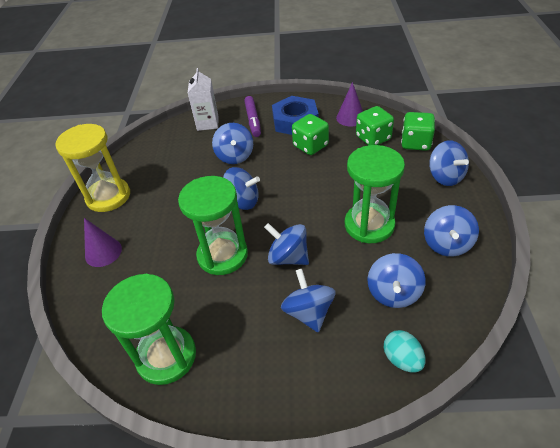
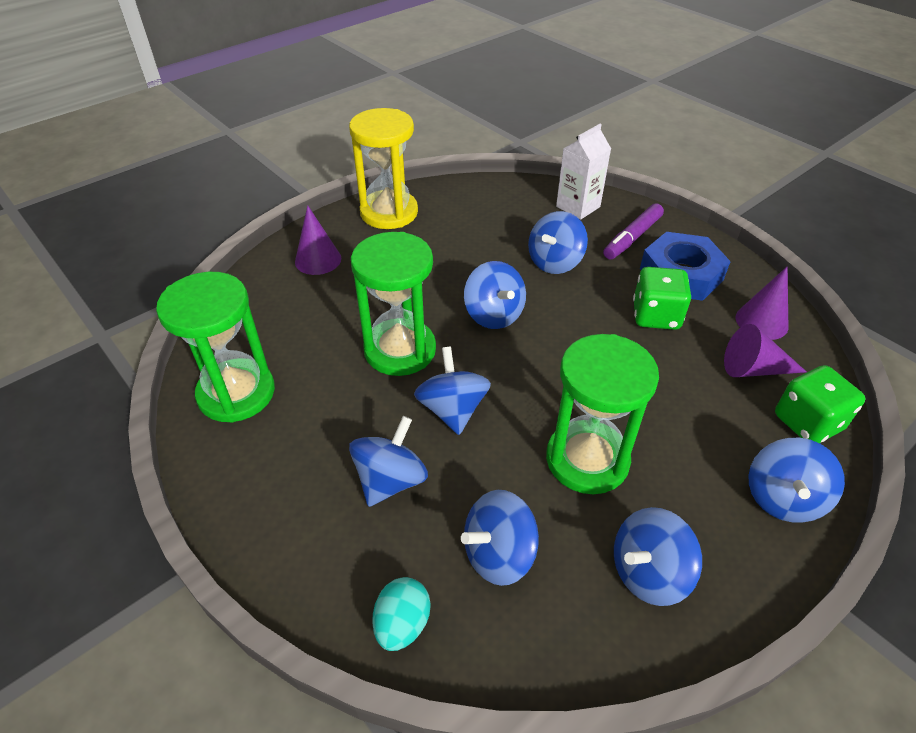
camera: 45 degrees right, 0 degrees up
green dice [356,106,394,145] -> purple cone [724,324,807,377]

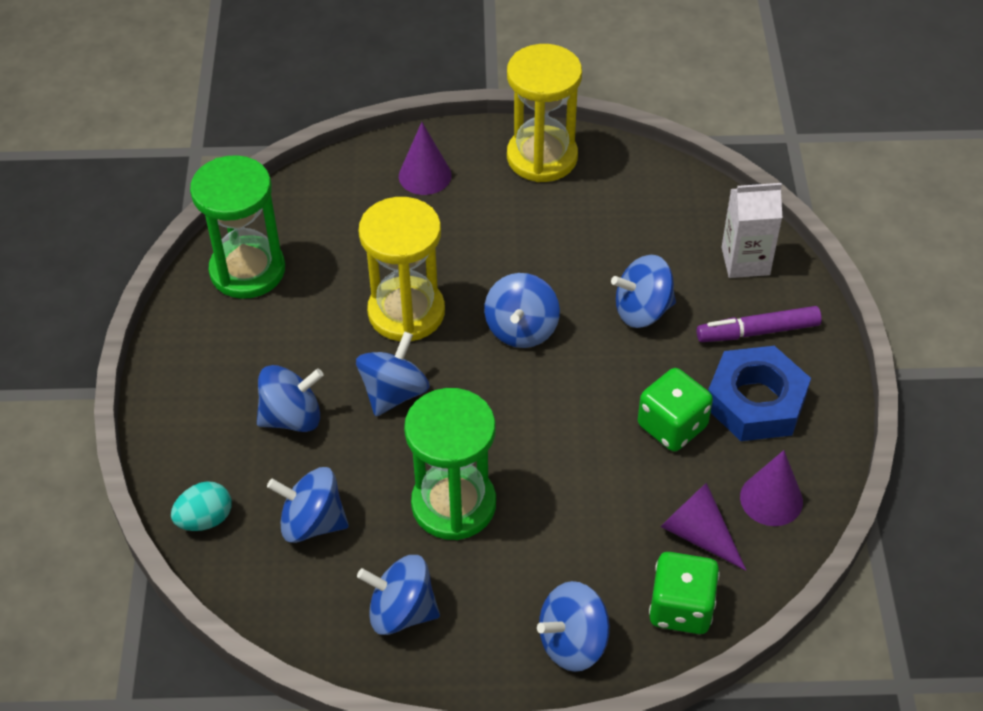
camera: 40 degrees right, 5 degrees up
green hourglass [351,232,436,376] -> yellow hourglass [358,197,445,341]

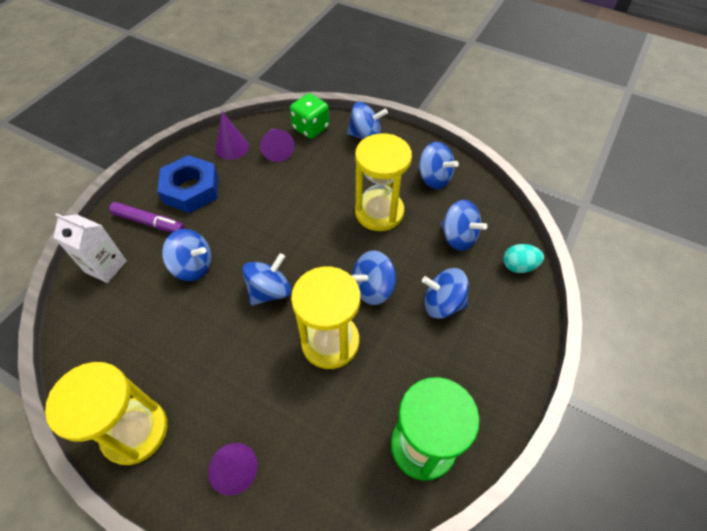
camera: 150 degrees left, 5 degrees up
green hourglass [404,388,496,540] -> yellow hourglass [355,133,412,231]
green dice [638,368,713,451] -> none

